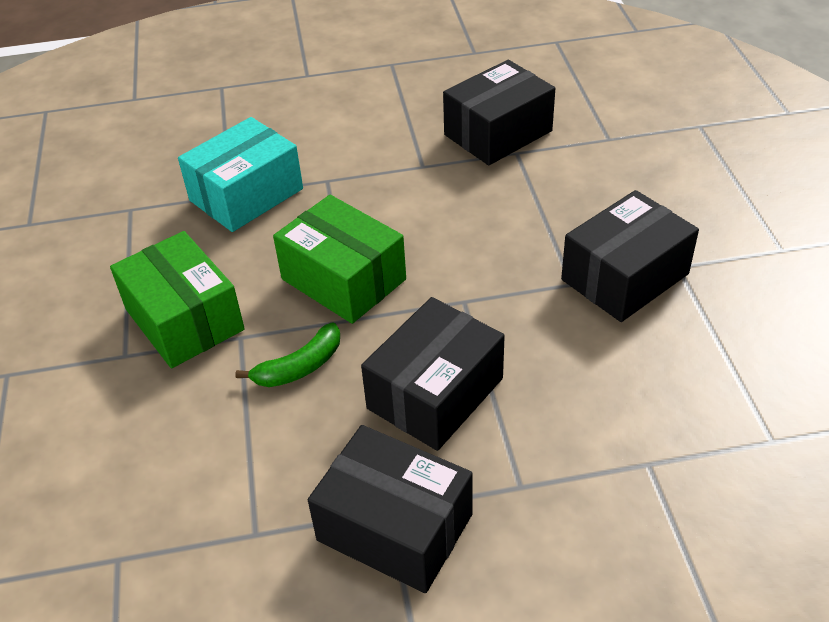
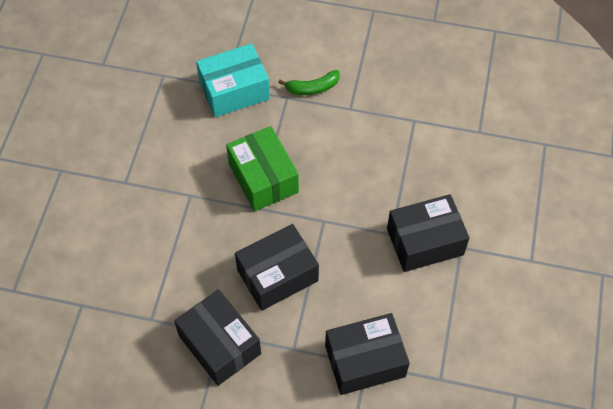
camera: 20 degrees right, 15 degrees up
green box [110,231,245,368] -> none
green banana [235,323,340,387] -> green banana moved to [278,70,340,95]
black box [443,60,555,165] -> black box moved to [325,313,410,395]

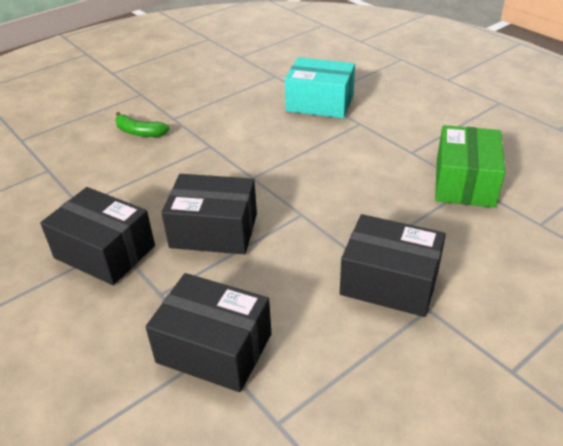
camera: 40 degrees right, 20 degrees down
black box [174,289,261,386] -> black box turned 60 degrees counterclockwise [40,187,155,285]
green box [226,126,299,211] -> green box moved to [435,125,505,208]
green banana [278,70,340,95] -> green banana moved to [115,112,170,137]

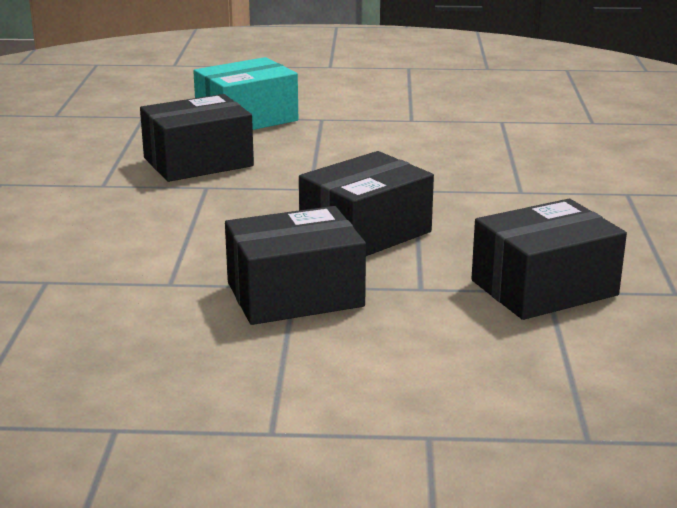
camera: 50 degrees left, 15 degrees down
green banana [115,112,170,137] -> none
black box [340,214,446,317] -> black box moved to [140,94,254,182]
green box [435,125,505,208] -> none

